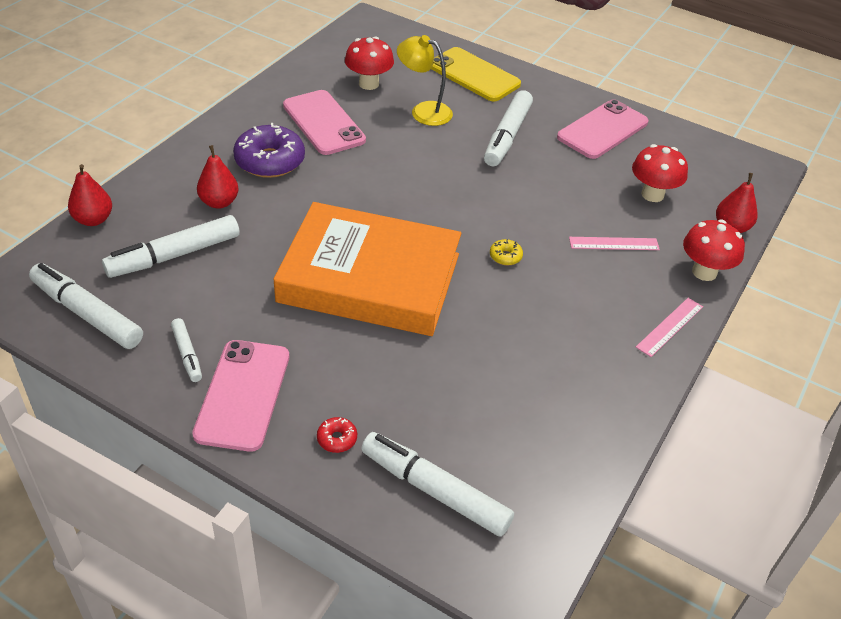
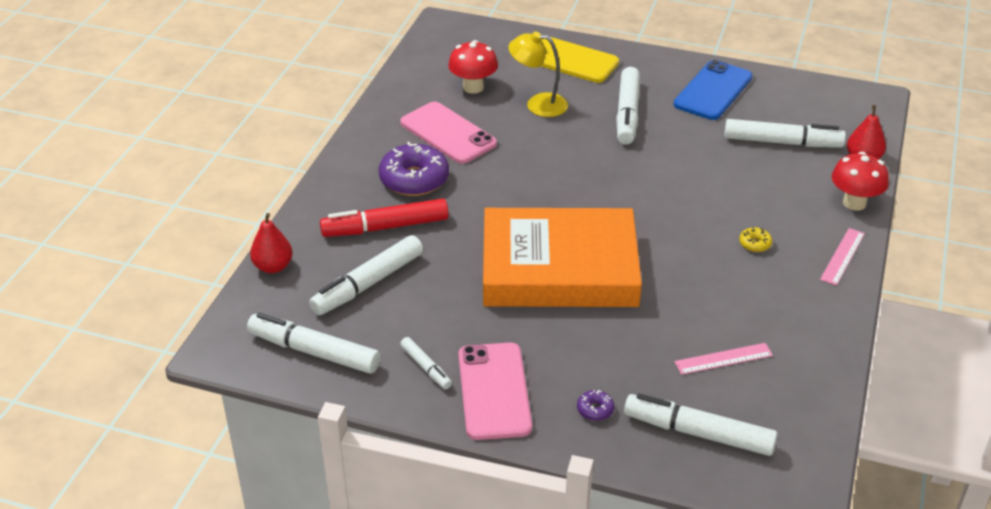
camera: 10 degrees left, 5 degrees down
red pear [197,145,238,209] -> red marker [320,198,449,237]
red donut [317,417,357,453] -> purple donut [577,390,614,421]
yellow donut [490,239,523,266] -> yellow donut moved to [739,227,772,252]
pink phone [557,99,648,159] -> blue phone [673,60,753,120]
pink ruler [569,237,660,250] -> pink ruler moved to [675,343,773,375]
red mushroom [632,144,688,202] -> white marker [724,119,846,148]

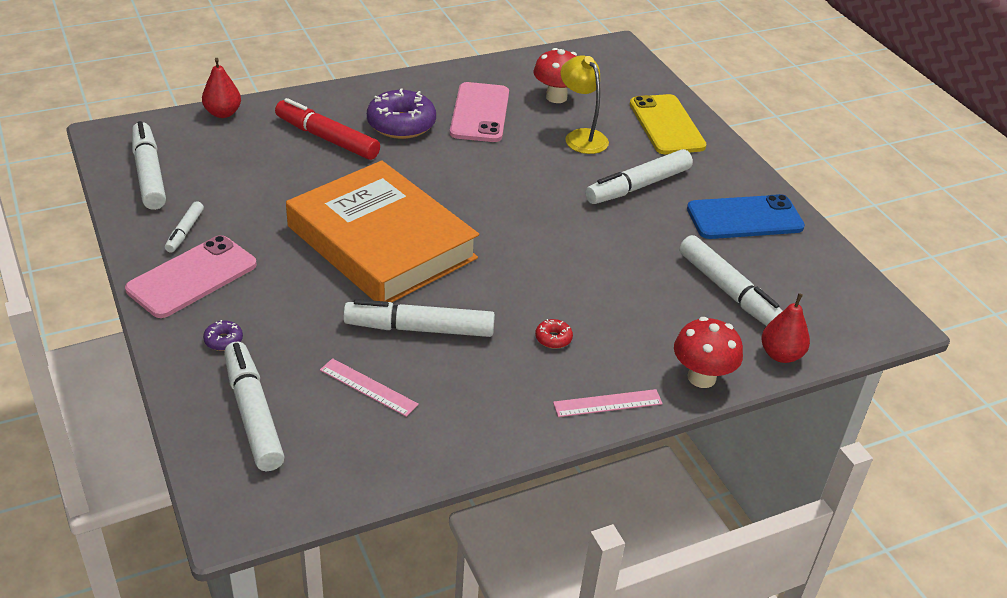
camera: 45 degrees right, 0 degrees up
white marker [309,235,423,315] -> white marker moved to [343,299,495,337]
yellow donut [739,227,772,252] -> red donut [535,319,573,349]

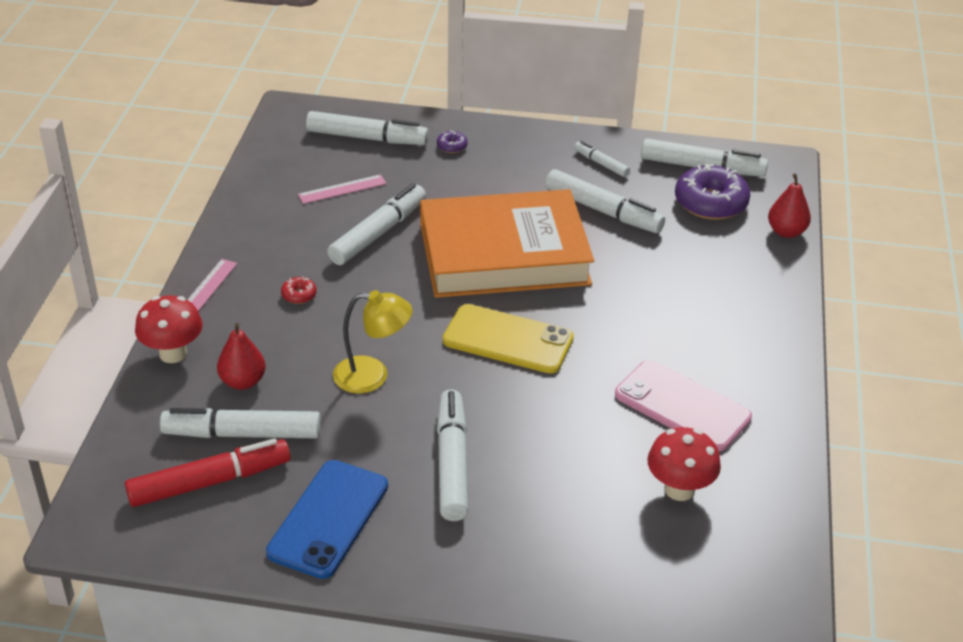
camera: 125 degrees right, 0 degrees up
pink phone [125,235,257,318] -> none
red marker [275,98,380,160] -> red marker moved to [125,439,290,507]
purple donut [367,89,436,139] -> purple donut moved to [675,164,750,220]
yellow lamp [560,55,609,154] -> yellow lamp moved to [333,290,412,394]
yellow phone [630,94,707,154] -> yellow phone moved to [443,304,574,373]
red pear [761,293,810,363] -> red pear moved to [217,323,266,390]
none -> white marker [545,169,665,233]

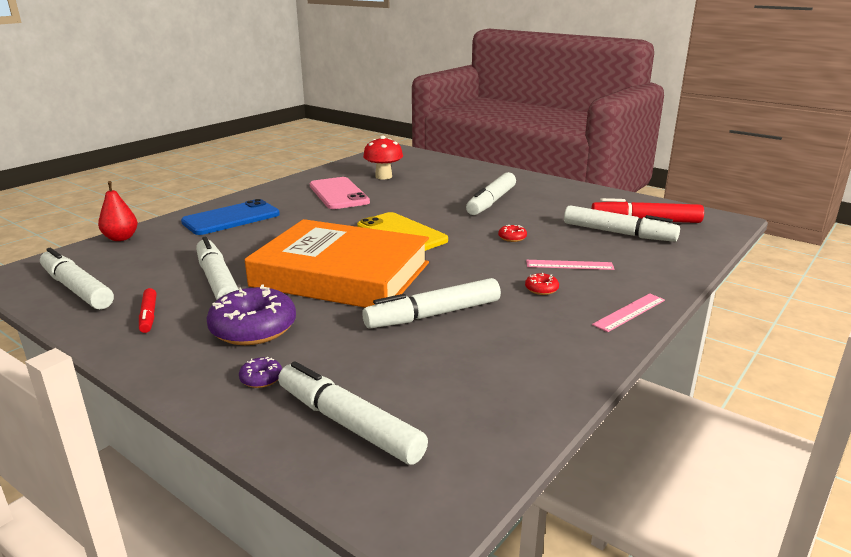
camera: 150 degrees left, 15 degrees down
red mushroom [135,295,203,363] -> none
red pear [217,323,266,390] -> none
blue phone [266,460,388,579] -> blue phone moved to [181,199,280,235]
pink ruler [298,174,387,204] -> pink ruler moved to [526,260,615,270]
yellow lamp [333,290,412,394] -> red donut [498,224,527,242]
white marker [574,141,630,177] -> red marker [139,288,157,333]
purple donut [675,164,750,220] -> purple donut moved to [206,285,296,345]

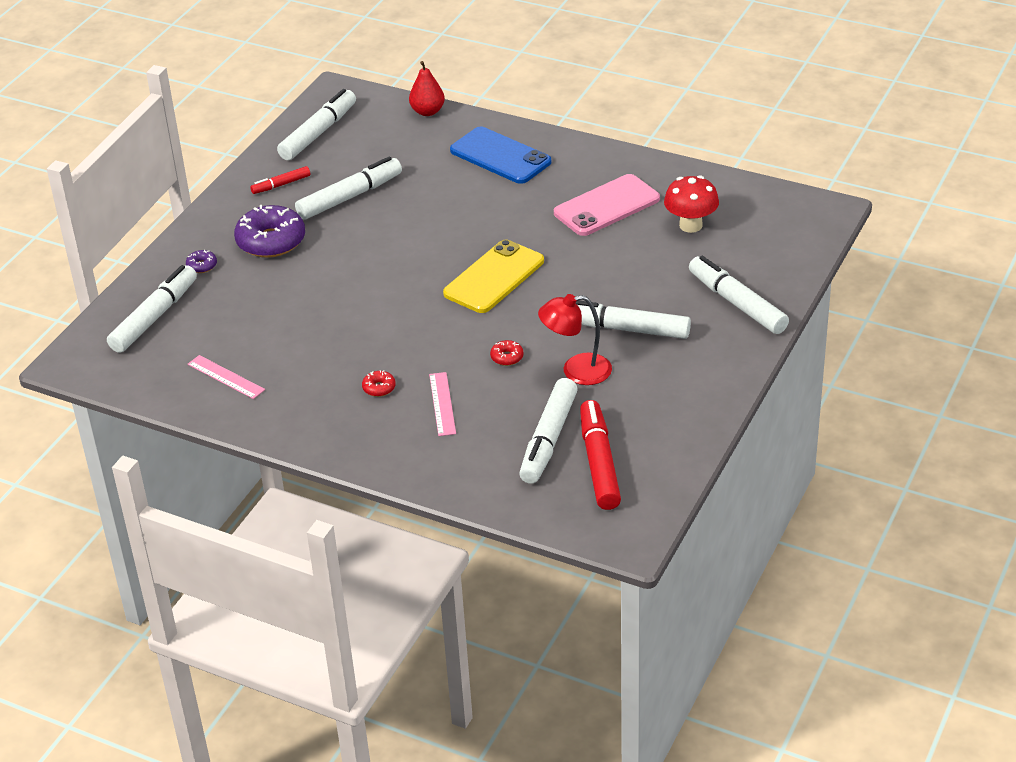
camera: 80 degrees right, 15 degrees up
orange book [245,219,429,308] -> none
white marker [362,278,501,329] -> white marker moved to [689,256,789,334]
pink ruler [592,293,665,332] -> pink ruler moved to [188,355,265,399]
none -> red lamp [538,294,612,385]

